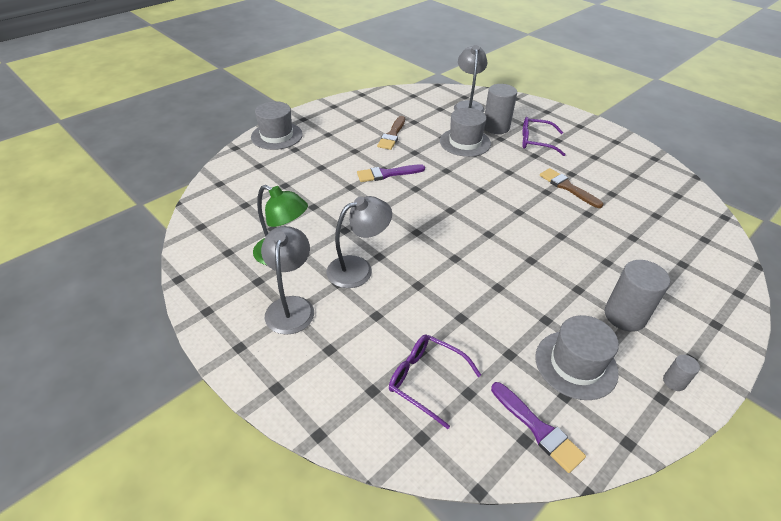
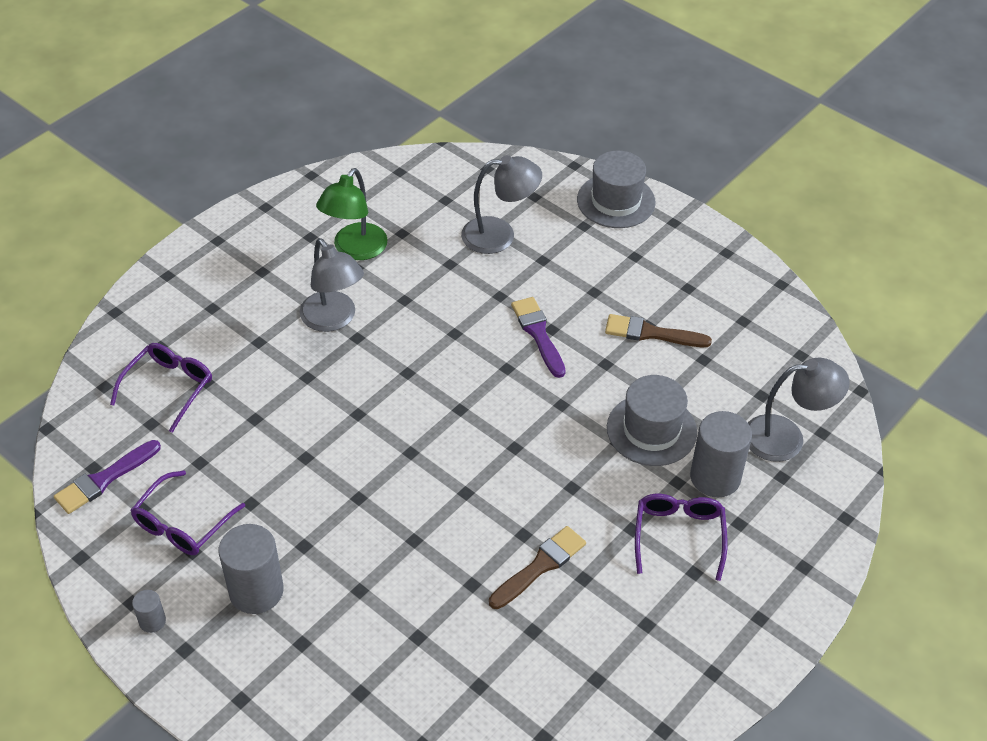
camera: 85 degrees right, 5 degrees up
grey lamp [261,226,314,335] -> grey lamp moved to [461,155,542,254]
grey hat [535,315,619,400] -> purple glasses [131,471,245,555]

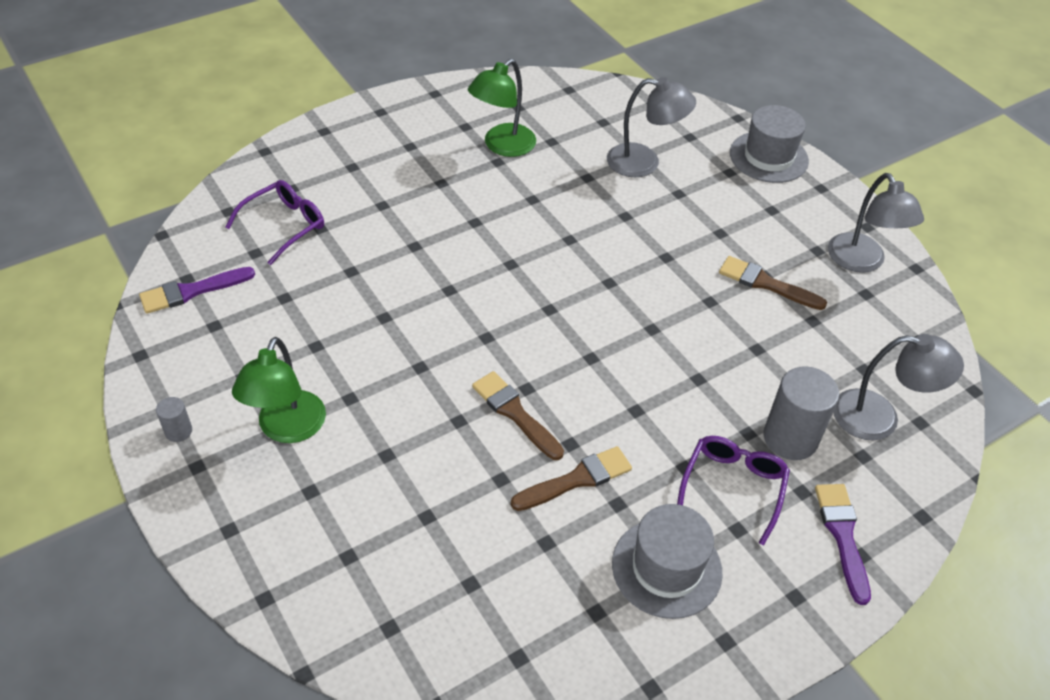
camera: 15 degrees right, 0 degrees up
purple glasses [131,471,245,555] -> none
grey cylinder [218,524,284,614] -> green lamp [232,337,326,443]
grey lamp [300,238,364,332] -> grey lamp moved to [828,173,924,273]
purple brush [511,297,566,378] -> purple brush moved to [815,484,871,605]
grey hat [607,375,697,466] -> grey hat moved to [612,504,722,619]
none -> brown brush [472,371,564,460]

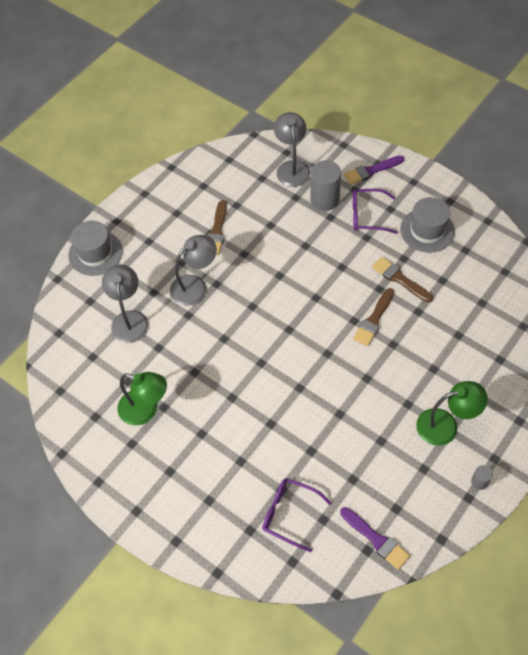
camera: 105 degrees left, 10 degrees up
grey lamp [828,173,924,273] -> grey lamp moved to [170,235,217,306]

